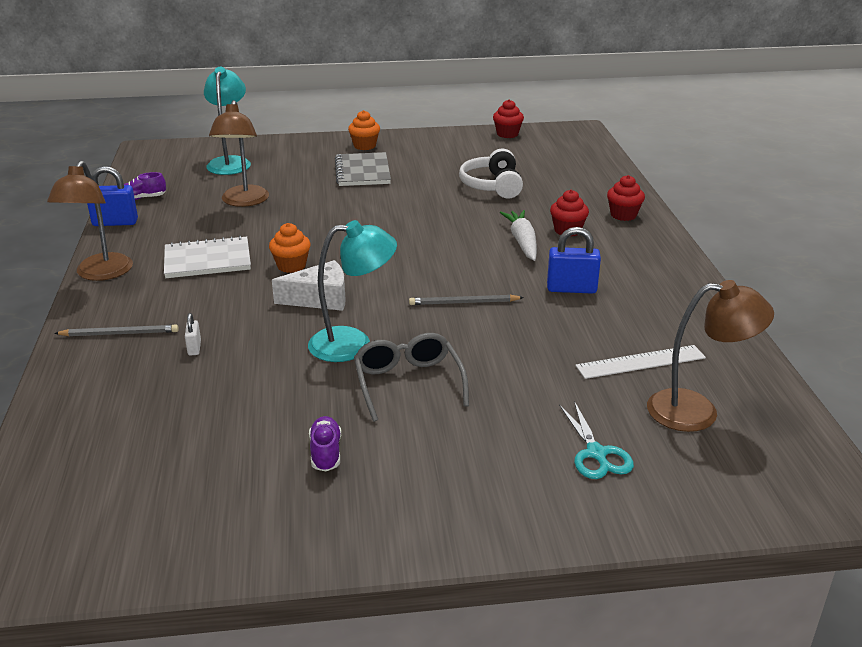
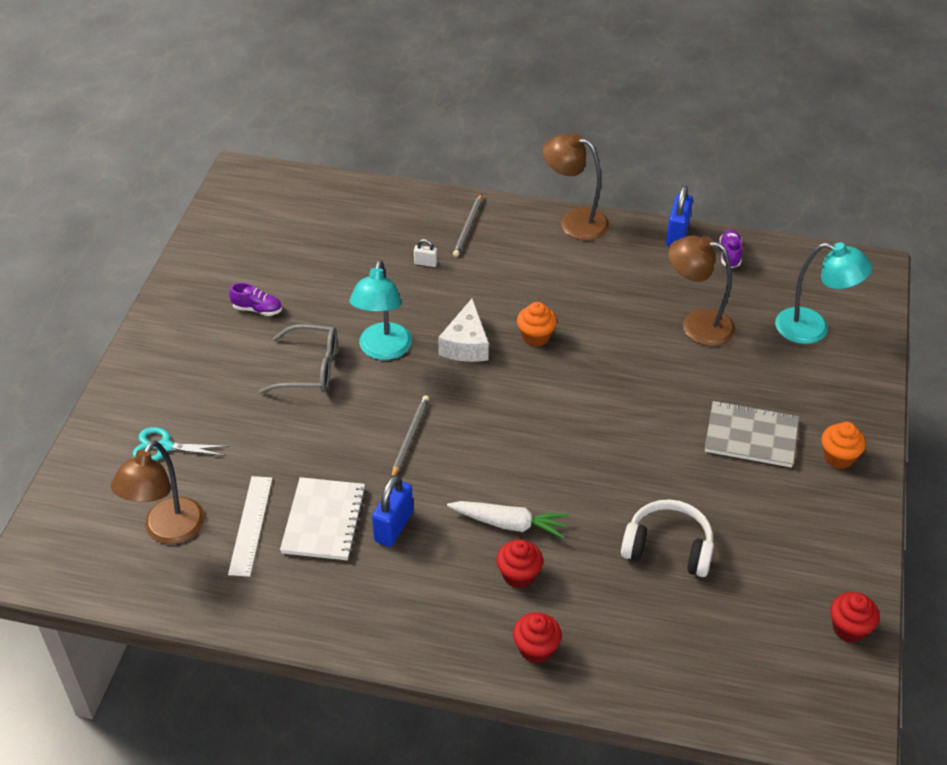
camera: 110 degrees right, 15 degrees up
white notebook [164,235,251,278] -> white notebook moved to [280,477,366,560]

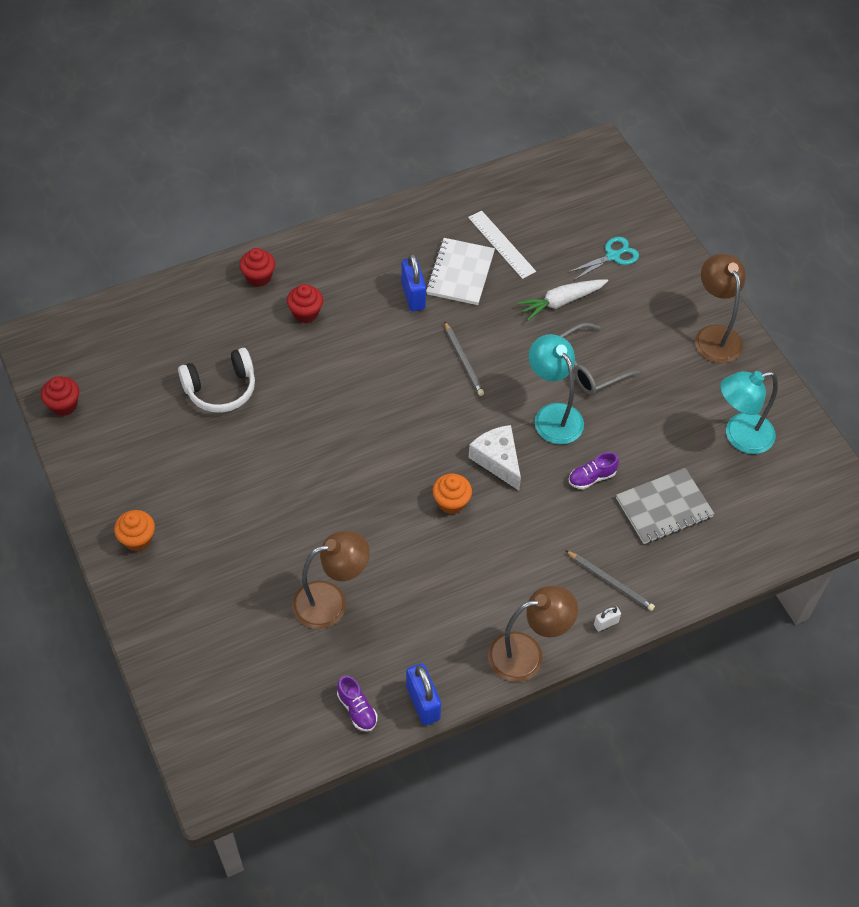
camera: 140 degrees right, 10 degrees up
brown lamp [111,441,205,544] -> brown lamp moved to [695,253,746,363]
purple shoe [229,282,282,316] -> purple shoe moved to [569,452,619,489]
white notebook [280,477,366,560] -> white notebook turned 45 degrees clockwise [426,238,495,305]
white padlock [414,239,438,267] -> white padlock moved to [594,606,621,631]
white carrot [447,501,569,539] -> white carrot moved to [517,280,608,321]
grey pencil [453,194,482,257] -> grey pencil turned 150 degrees clockwise [565,550,655,611]
grey notebook [705,401,799,467] -> grey notebook moved to [616,468,715,544]
turquoise lamp [775,242,872,344] -> turquoise lamp moved to [720,371,778,454]

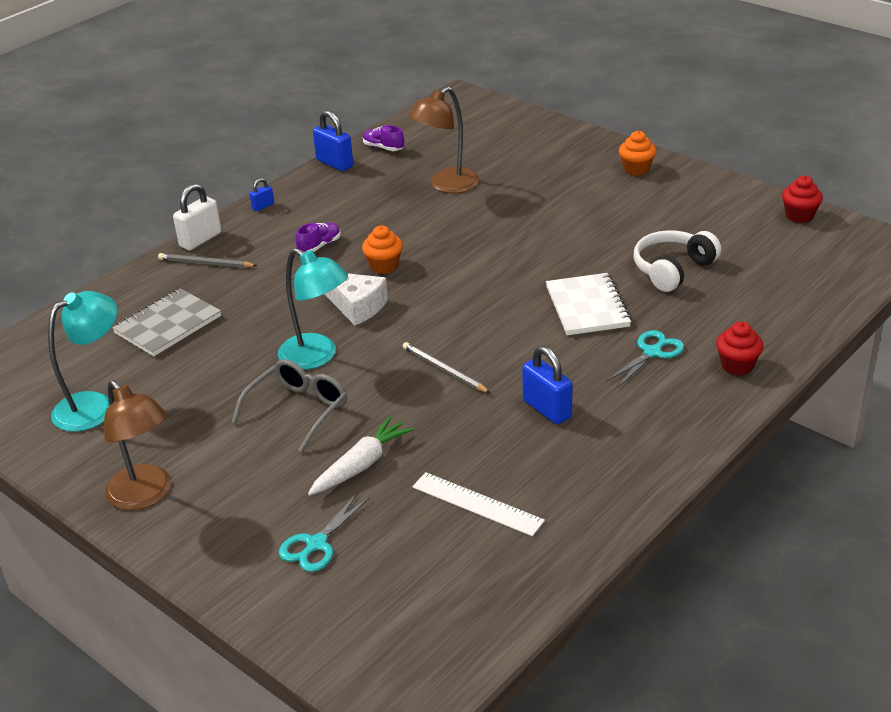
camera: 160 degrees right, 20 degrees down
red cupcake [287,284,323,323] -> turquoise scissors [607,330,684,387]
white notebook [426,238,495,305] -> white notebook moved to [546,273,632,335]
brown lamp [488,586,578,682] -> blue padlock [250,178,274,211]
purple shoe [569,452,619,489] -> purple shoe moved to [295,223,341,252]
white padlock [594,606,621,631] -> white padlock [173,184,221,251], size x1.91

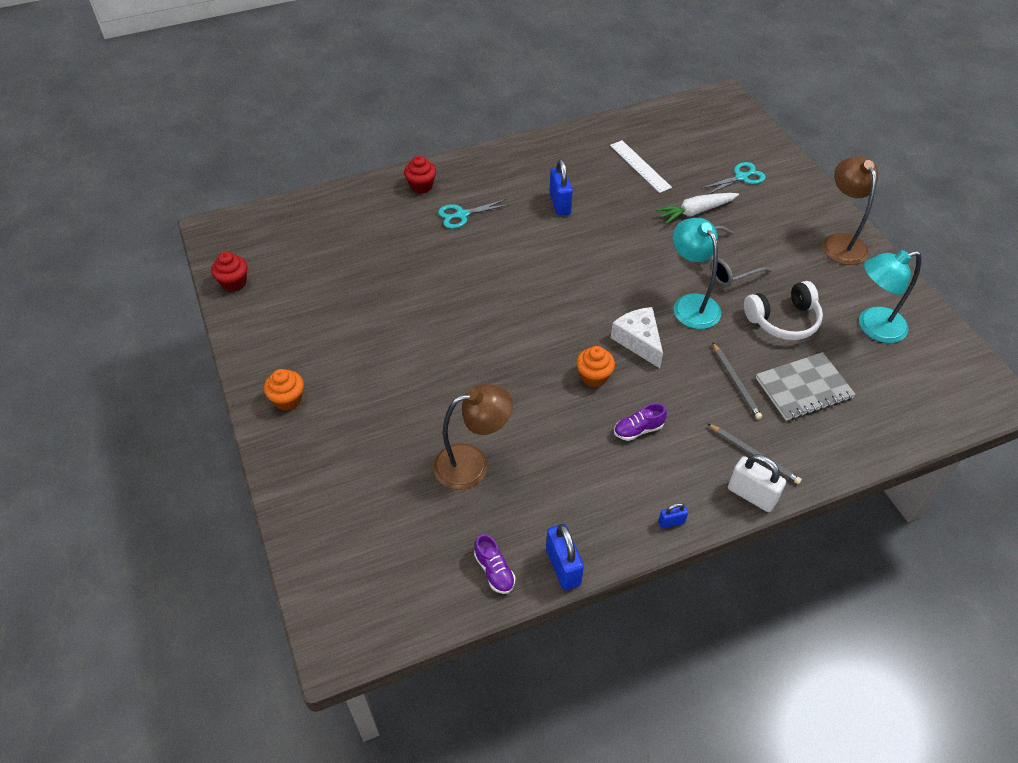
camera: 155 degrees left, 15 degrees up
white padlock [173,184,221,251] -> white padlock turned 60 degrees clockwise [728,454,786,512]
grey pencil [403,342,490,393] -> grey pencil moved to [713,343,762,419]
white notebook [546,273,632,335] -> none
white headphones [634,230,721,292] -> white headphones moved to [744,281,823,340]

